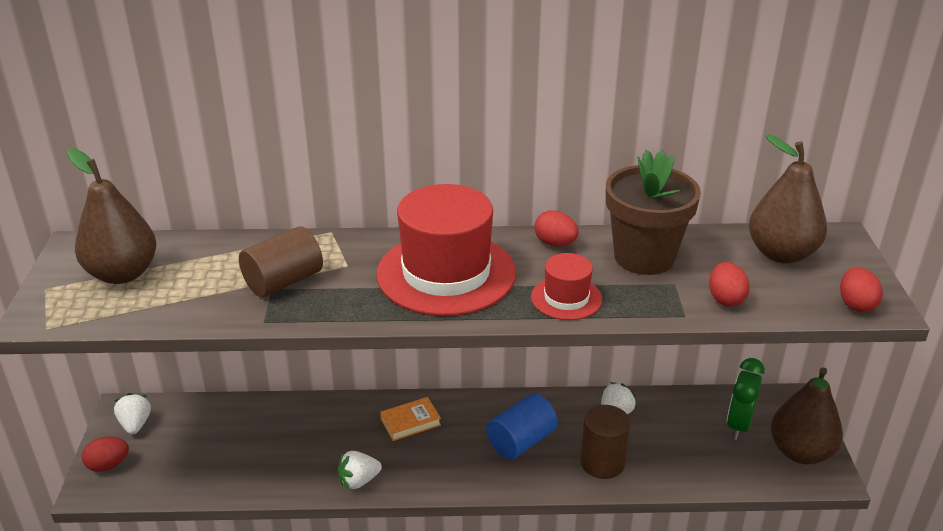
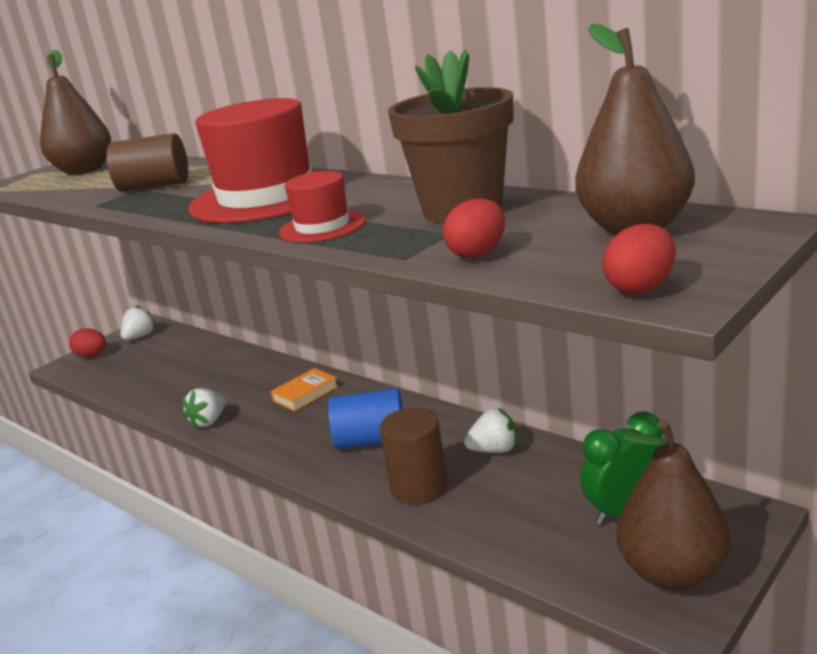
camera: 45 degrees right, 10 degrees down
white strawberry [338,451,382,490] -> white strawberry turned 75 degrees counterclockwise [182,388,226,430]
orange book [380,397,441,441] -> orange book turned 60 degrees counterclockwise [270,368,339,412]
red egg [534,210,578,247] -> none

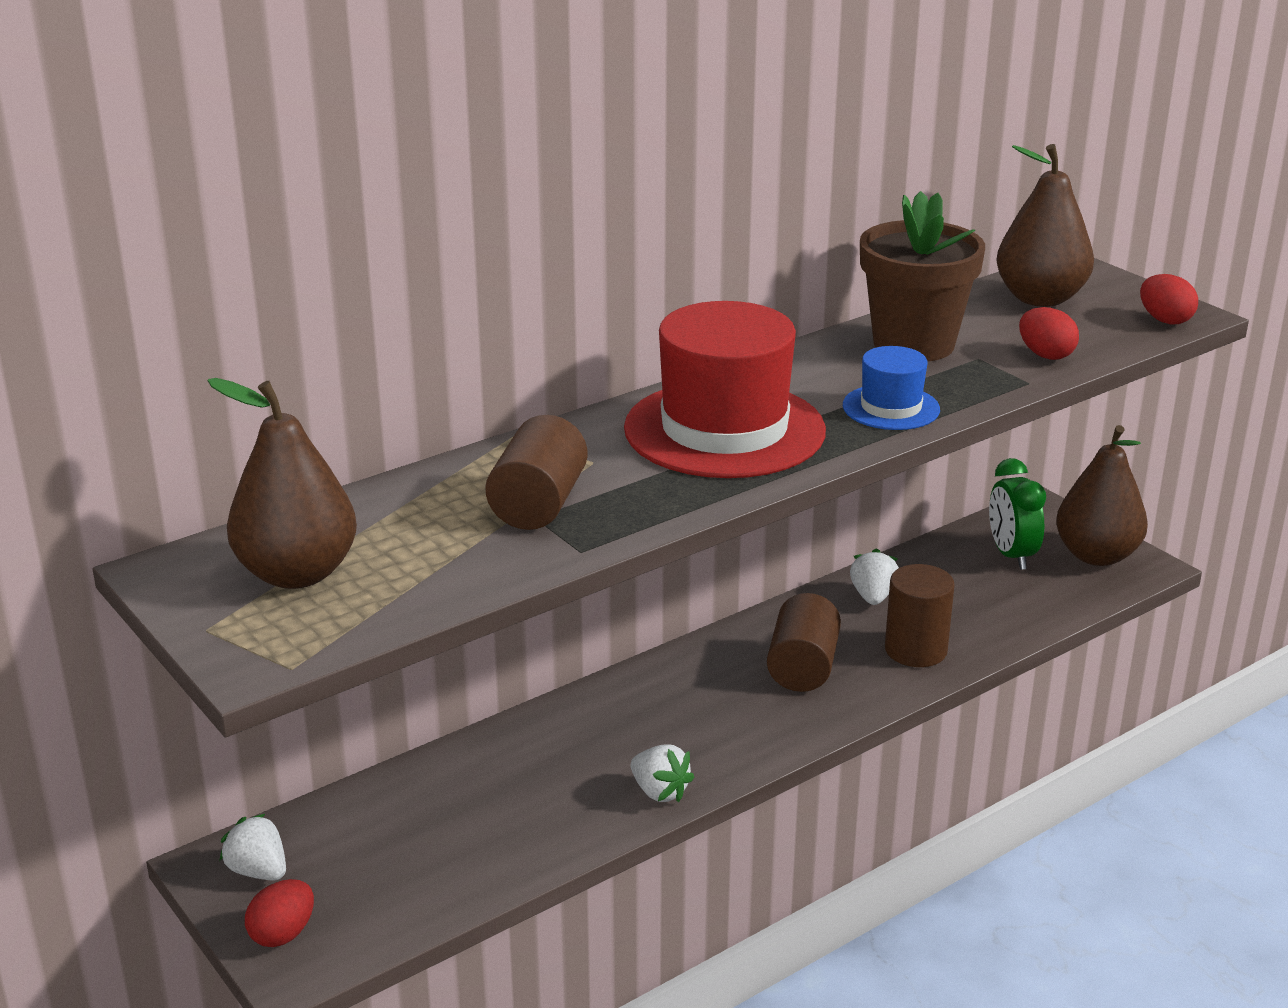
camera: 80 degrees left, 5 degrees up
orange book [270,368,339,412] -> none
red hat [279,171,366,243] -> blue hat [843,346,940,430]
blue cylinder [328,388,403,449] -> brown cylinder [767,593,841,692]

